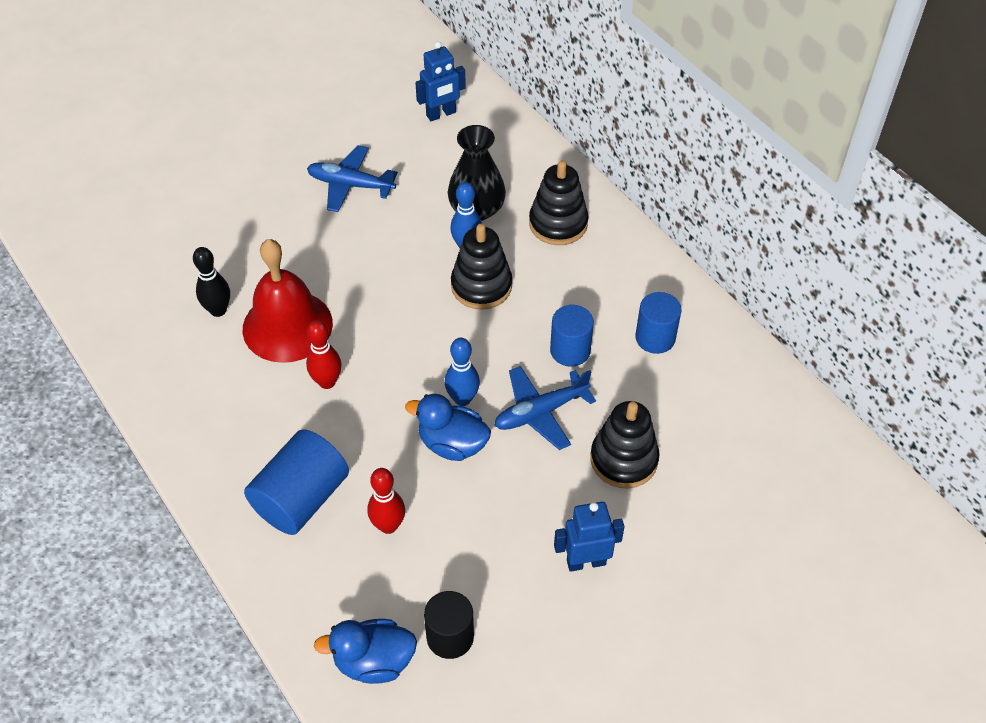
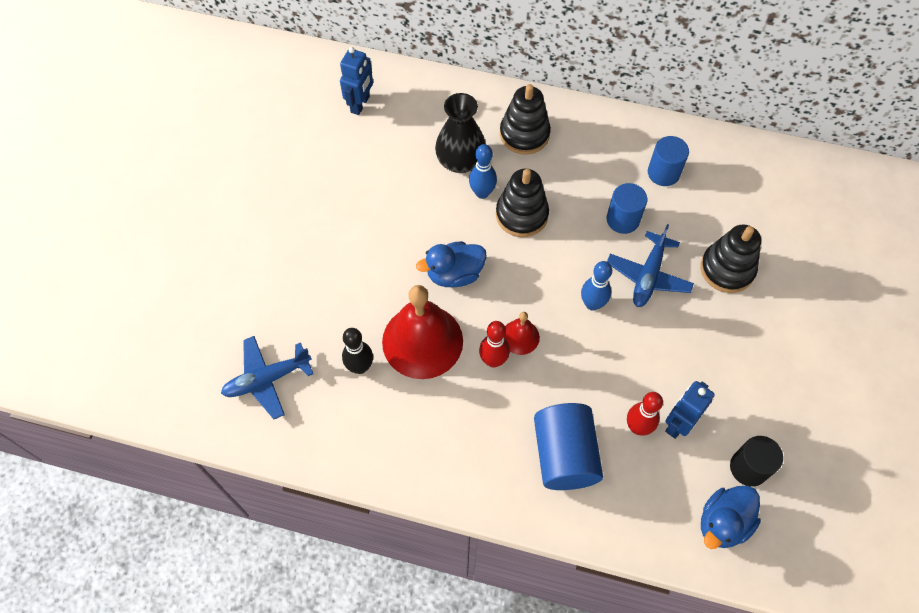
camera: 40 degrees left, 10 degrees up
blue plane [307,145,398,212] -> blue plane moved to [221,336,313,419]
blue duck [405,394,491,461] -> blue duck moved to [416,241,487,287]
blue robot [554,502,625,572] -> blue robot moved to [665,381,715,439]
none -> red bell [504,312,540,355]

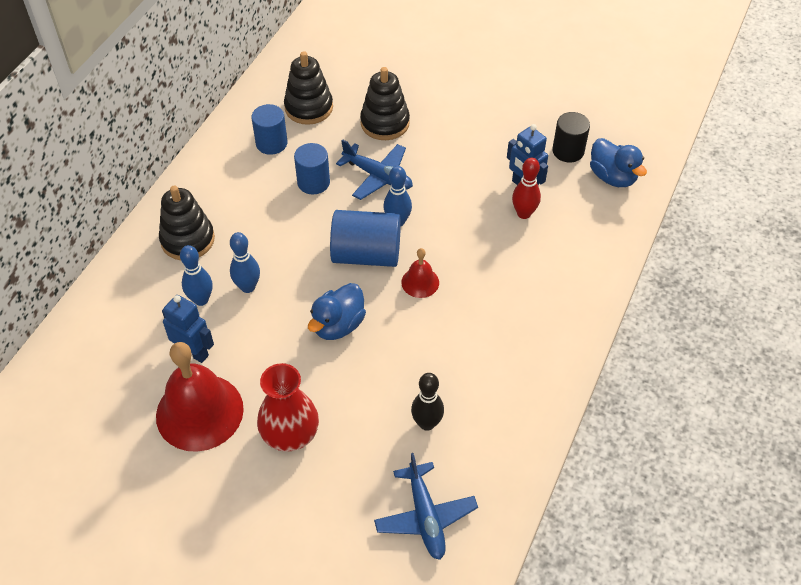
camera: 80 degrees left, 10 degrees down
blue robot [340,47,373,115] -> blue robot moved to [162,295,214,363]
red bell [382,285,463,379] -> red bell moved to [156,342,244,452]
blue duck [416,241,487,287] -> blue duck turned 45 degrees clockwise [308,283,366,340]
black vase [435,93,486,173] -> blue bowling pin [180,245,213,306]
red bowling pin [479,321,510,368] -> none
black stacking toy [496,169,549,237] -> black stacking toy moved to [284,51,333,125]
blue cylinder [534,403,603,490] -> blue cylinder moved to [330,210,401,267]
none -> red vase [257,363,319,452]

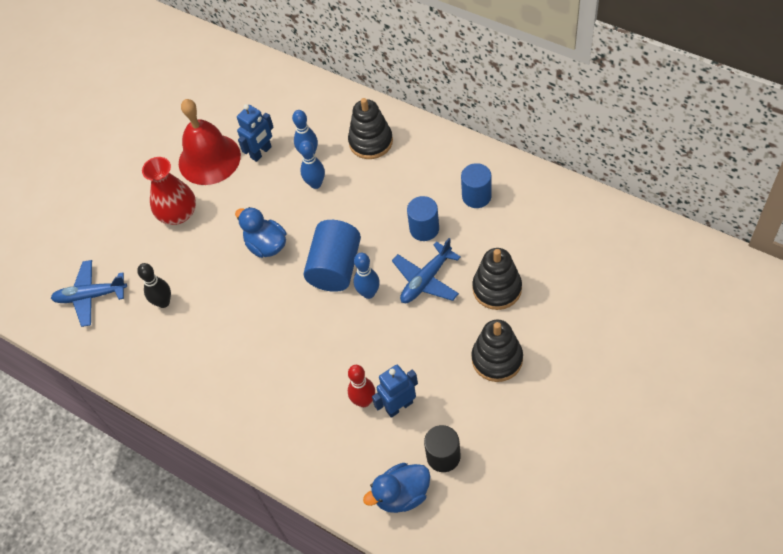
camera: 105 degrees right, 5 degrees up
black stacking toy [284,51,333,125] -> black stacking toy moved to [471,319,523,382]
red bell [401,248,439,298] -> none

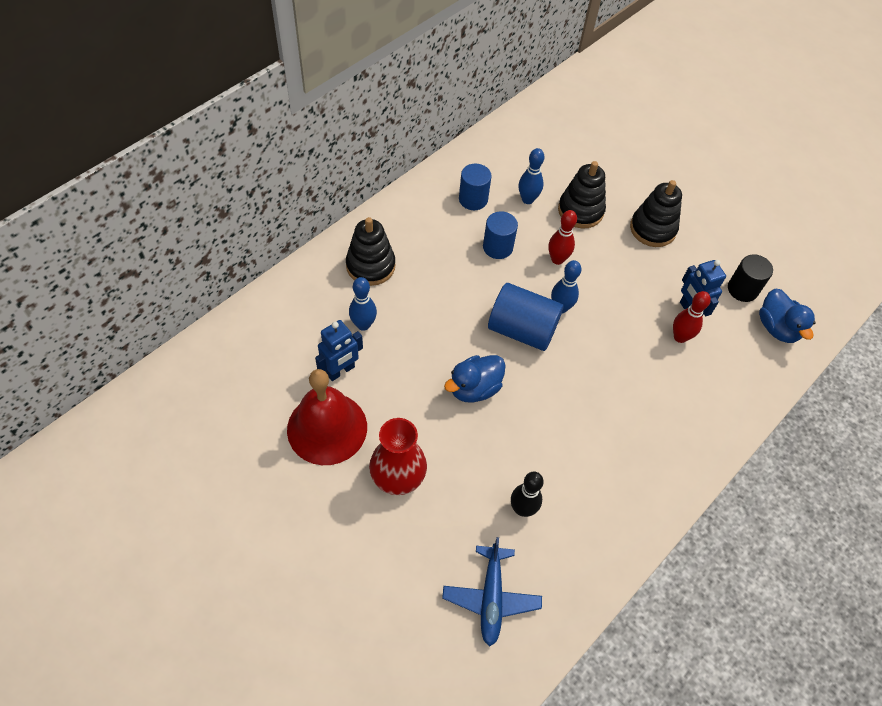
camera: 90 degrees left, 0 degrees up
blue robot [237,104,274,162] -> blue robot turned 90 degrees clockwise [315,320,363,381]
blue bowling pin [299,140,325,189] -> blue bowling pin moved to [519,148,544,204]
blue plane [392,238,461,303] -> red bowling pin [548,210,577,265]

